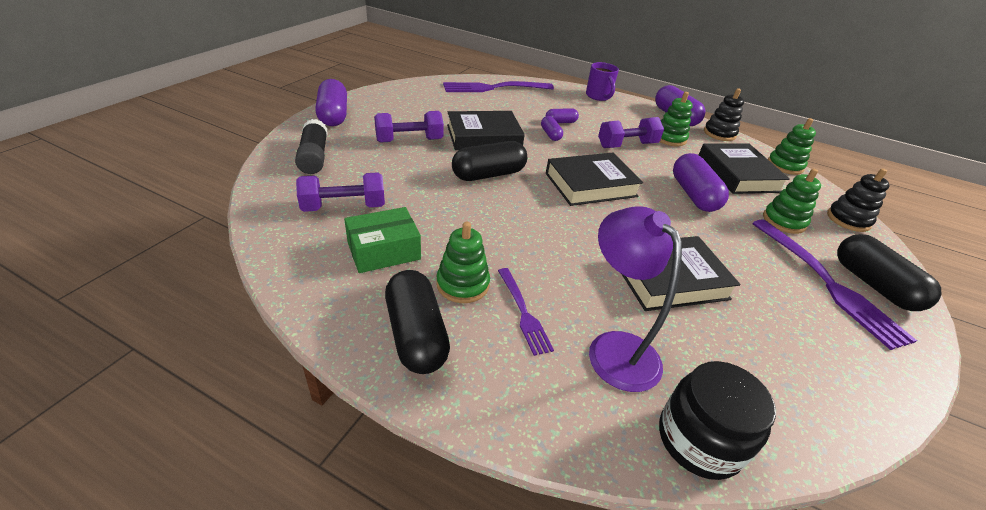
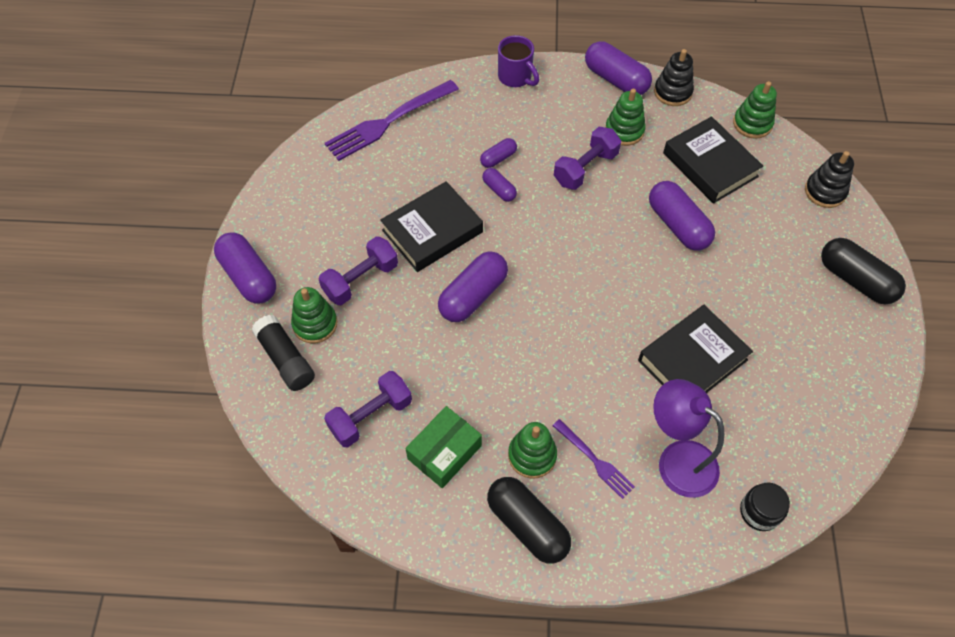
camera: 20 degrees left, 20 degrees up
black capsule [452,141,527,181] -> purple capsule [438,252,508,322]
black book [546,153,643,206] -> none
black jar [659,361,776,480] -> black jar [740,483,790,531], size x0.66
purple fork [752,219,917,350] -> none
green stacking toy [763,168,821,234] -> green stacking toy moved to [291,287,338,343]

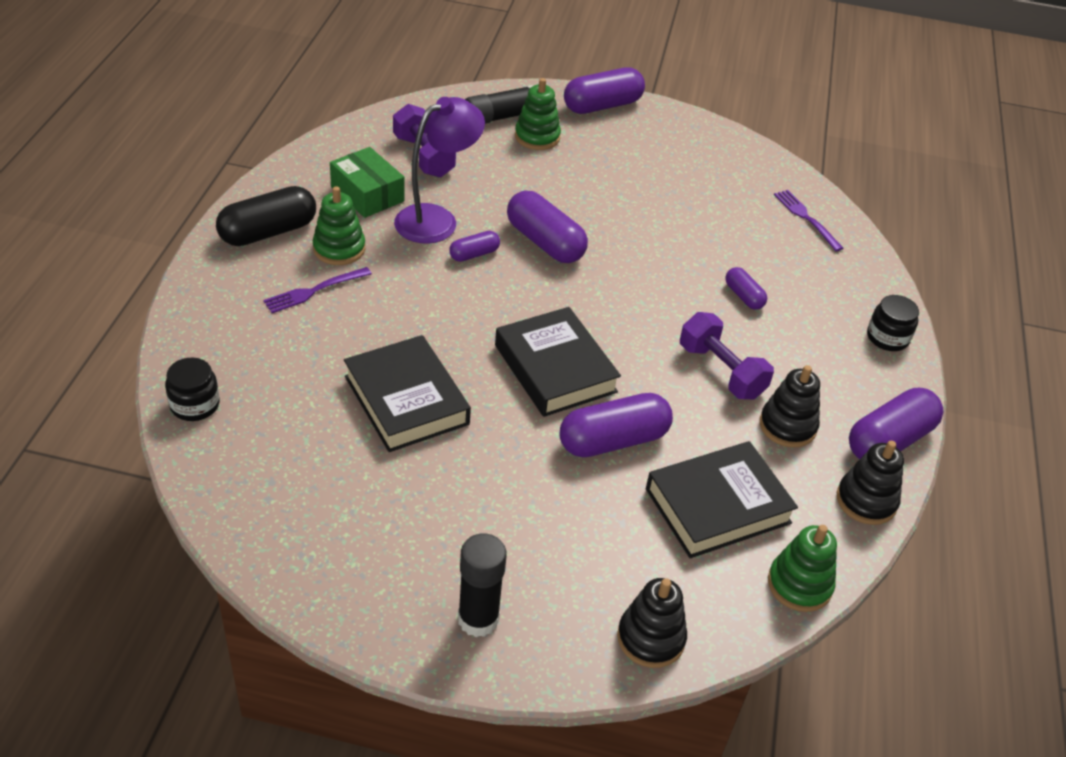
camera: 95 degrees right, 15 degrees down
purple dumbbell [319,236,398,305] -> none
purple fork [325,80,459,161] -> purple fork [774,190,844,251], size x0.55
black book [380,181,483,272] -> black book moved to [495,307,621,417]
purple capsule [482,168,517,202] -> purple capsule moved to [449,231,500,262]
purple mug [498,35,539,87] -> black jar [867,295,919,351]
green stacking toy [605,89,646,146] -> black stacking toy [760,365,820,448]
purple lamp [653,379,725,498] -> purple lamp moved to [394,97,485,244]
black capsule [821,238,906,304] -> black glue stick [458,533,507,637]

